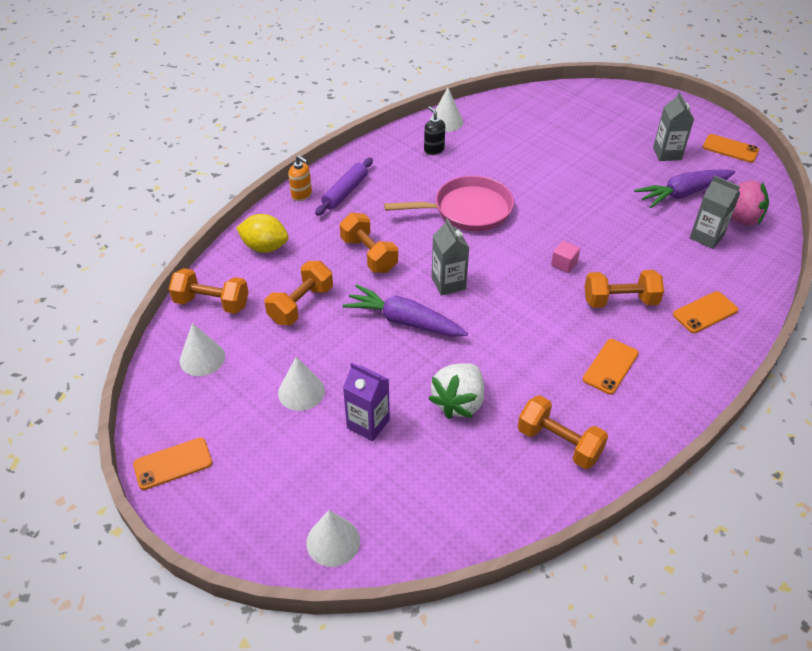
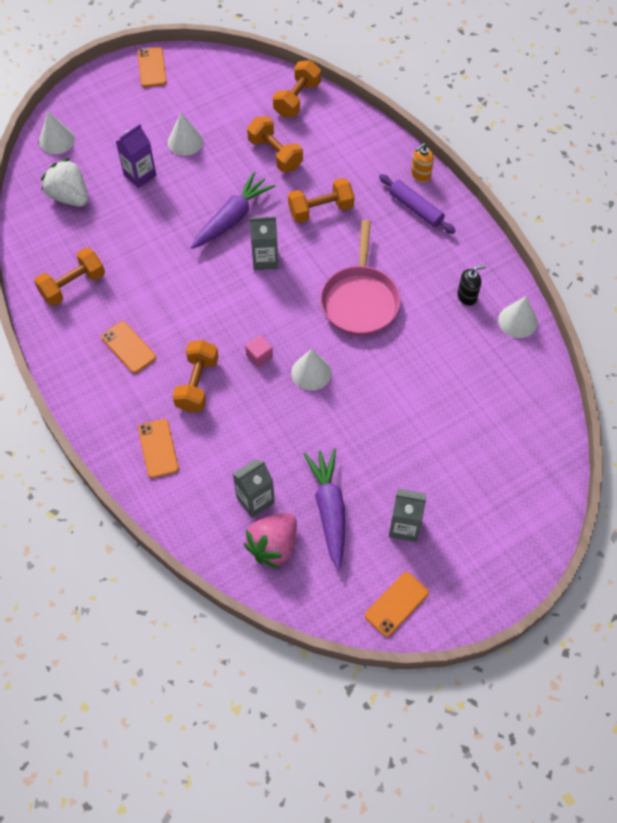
camera: 105 degrees right, 15 degrees up
white cone [180,323,225,376] -> white cone moved to [291,349,331,391]
yellow lemon [236,214,289,253] -> none
white strawberry [428,363,484,419] -> white strawberry moved to [41,158,88,207]

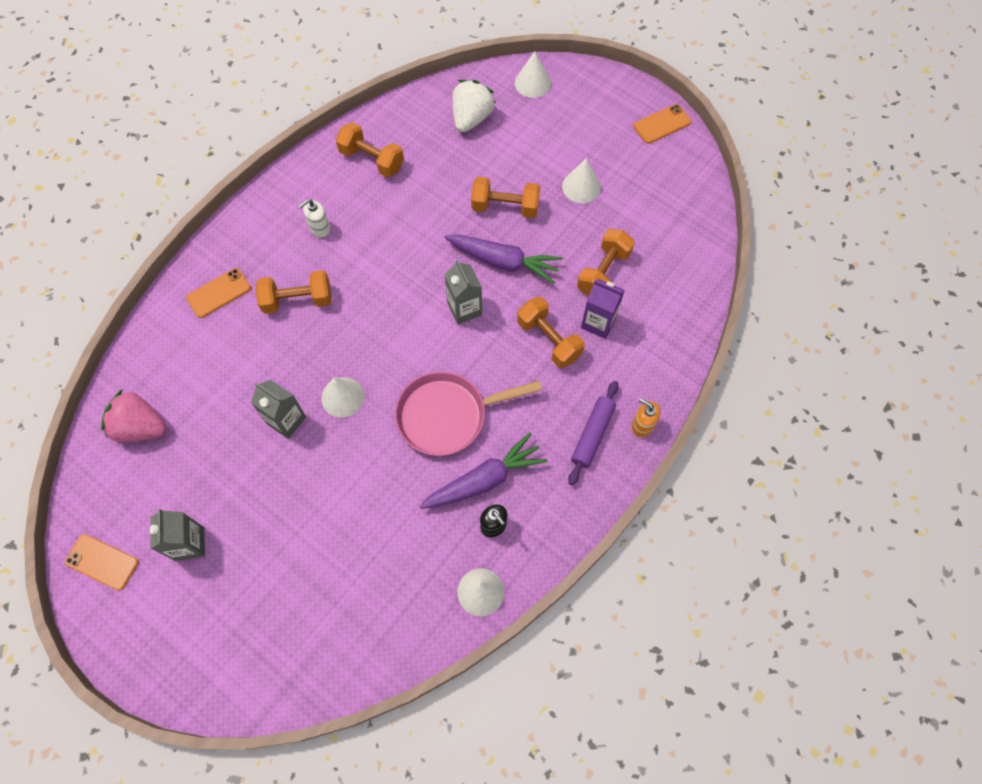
camera: 70 degrees right, 5 degrees up
orange phone [101,321,156,373] -> white soap dispenser [298,199,330,238]
purple carton [116,124,157,188] -> purple carton moved to [581,279,625,339]
grey carton [233,459,275,518] -> grey carton moved to [251,379,306,439]
pink cube [245,335,273,367] -> none
orange dumbbell [273,60,321,117] -> orange dumbbell moved to [471,177,540,218]
purple carrot [304,448,345,570] -> purple carrot moved to [420,433,547,509]

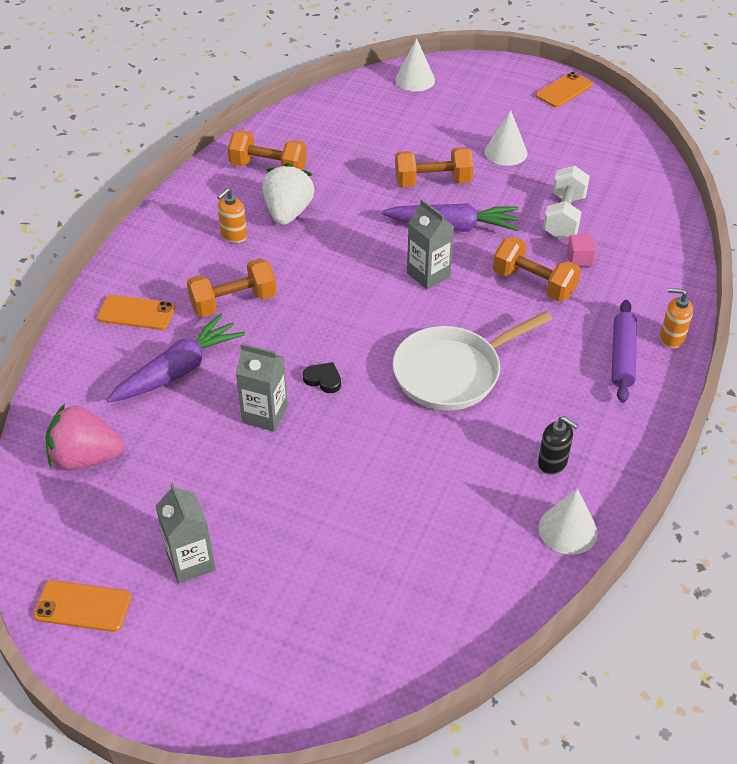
camera: 15 degrees left, 20 degrees down
orange phone [186,268,251,318] -> orange phone turned 60 degrees clockwise [97,295,175,330]
white soap dispenser [298,199,330,238] -> orange soap dispenser [217,188,247,243]
white cone [321,377,365,418] -> black heart [303,362,341,393]
pink pan [395,371,542,456] -> white pan [393,311,552,411]
purple carrot [420,433,547,509] -> purple carrot moved to [107,314,246,403]
white strawberry [452,80,496,132] -> white strawberry moved to [262,163,314,225]
orange dumbbell [577,229,635,297] -> white dumbbell [543,165,590,239]
purple carton [581,279,625,339] -> pink cube [567,234,597,267]

